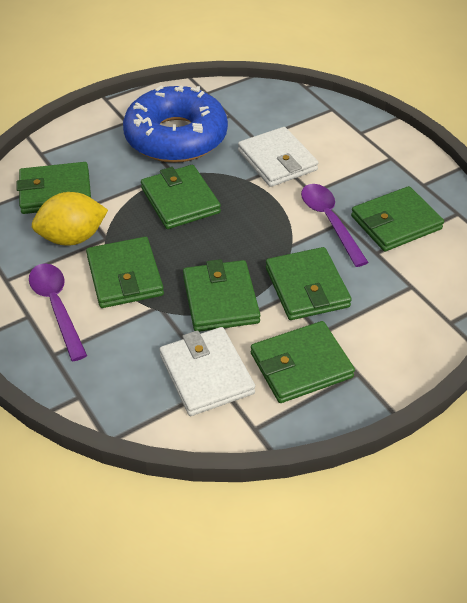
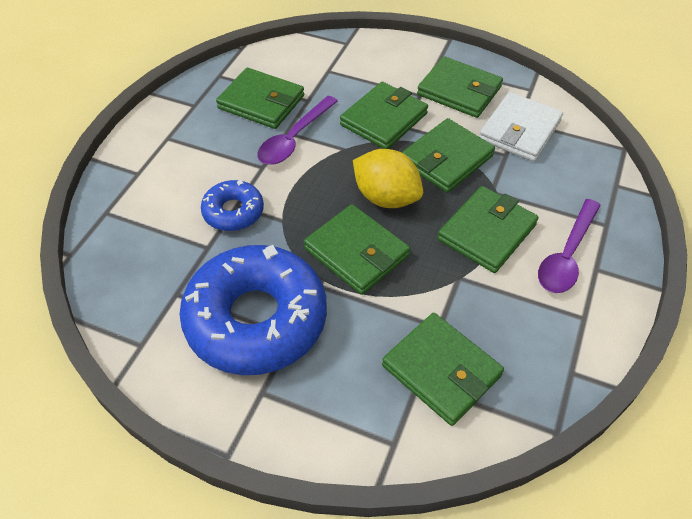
camera: 125 degrees left, 5 degrees up
yellow lemon [32,192,108,246] -> yellow lemon moved to [353,149,423,208]
green wallet [141,165,221,229] -> green wallet turned 75 degrees counterclockwise [304,204,410,295]
white wallet [238,127,318,187] -> blue donut [201,180,264,231]

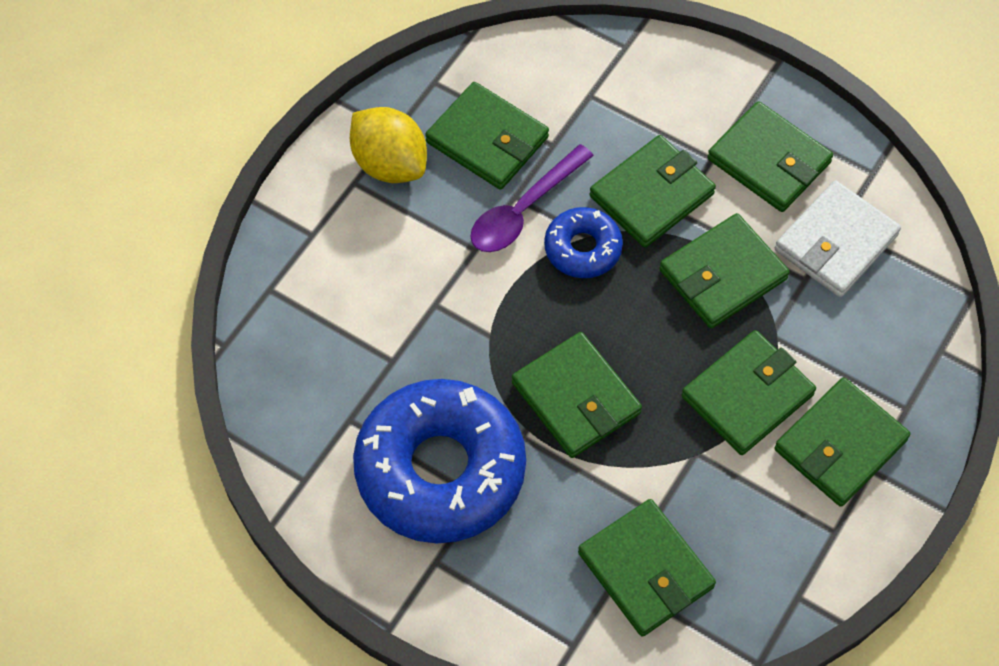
camera: 10 degrees right, 10 degrees up
blue donut [201,180,264,231] -> blue donut moved to [544,207,623,278]
yellow lemon [353,149,423,208] -> yellow lemon moved to [350,107,427,183]
purple spoon [538,199,601,293] -> green wallet [774,377,911,507]

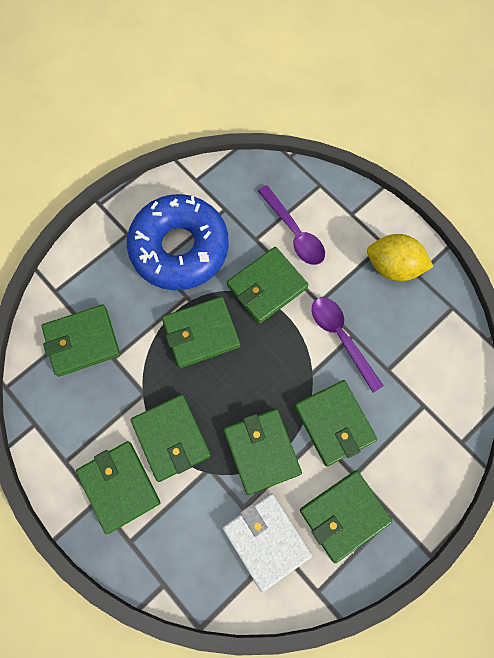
camera: 105 degrees right, 10 degrees up
yellow lemon [350,107,427,183] -> yellow lemon turned 45 degrees clockwise [367,234,434,281]
green wallet [425,82,549,190] -> green wallet moved to [227,247,309,324]
blue donut [544,207,623,278] -> none
none -> purple spoon [258,185,325,265]

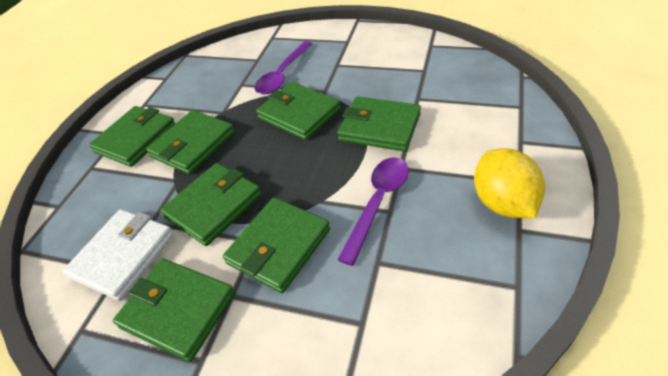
camera: 65 degrees right, 25 degrees down
green wallet [42,305,120,377] -> none
blue donut [127,194,229,290] -> none
purple spoon [258,185,325,265] -> purple spoon moved to [254,41,313,95]

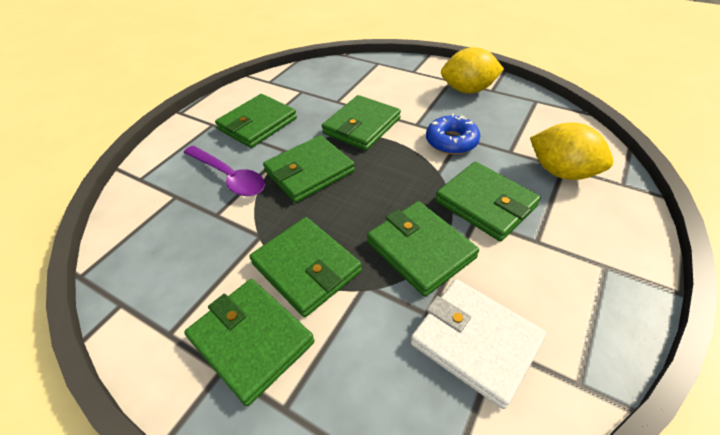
camera: 80 degrees left, 0 degrees up
green wallet [113,259,235,362] -> green wallet moved to [215,94,297,148]
purple spoon [338,157,409,266] -> blue donut [426,114,480,155]
none -> yellow lemon [530,123,614,180]

